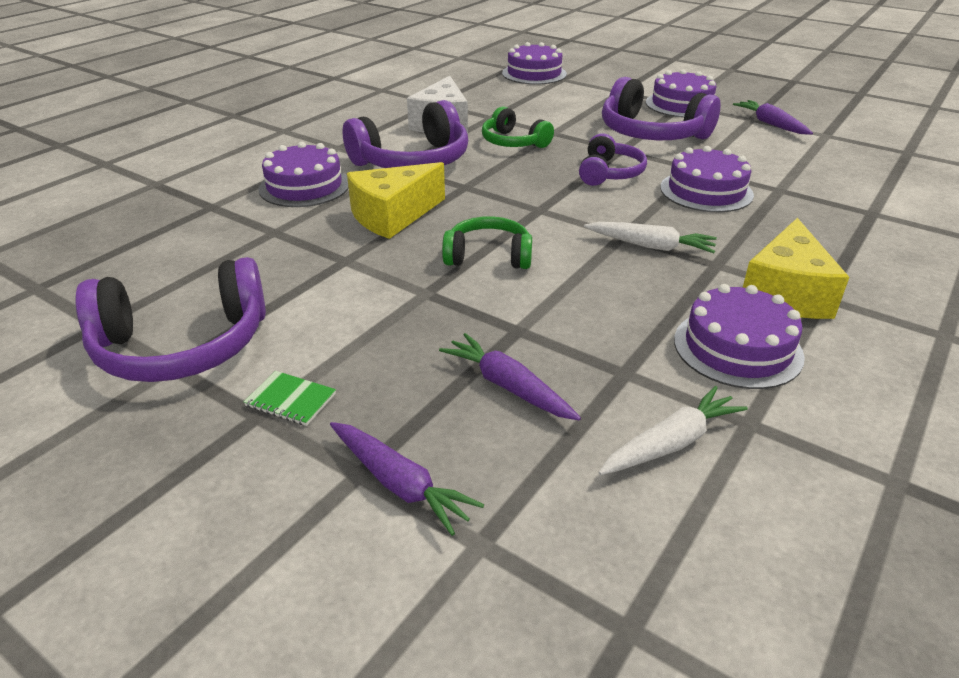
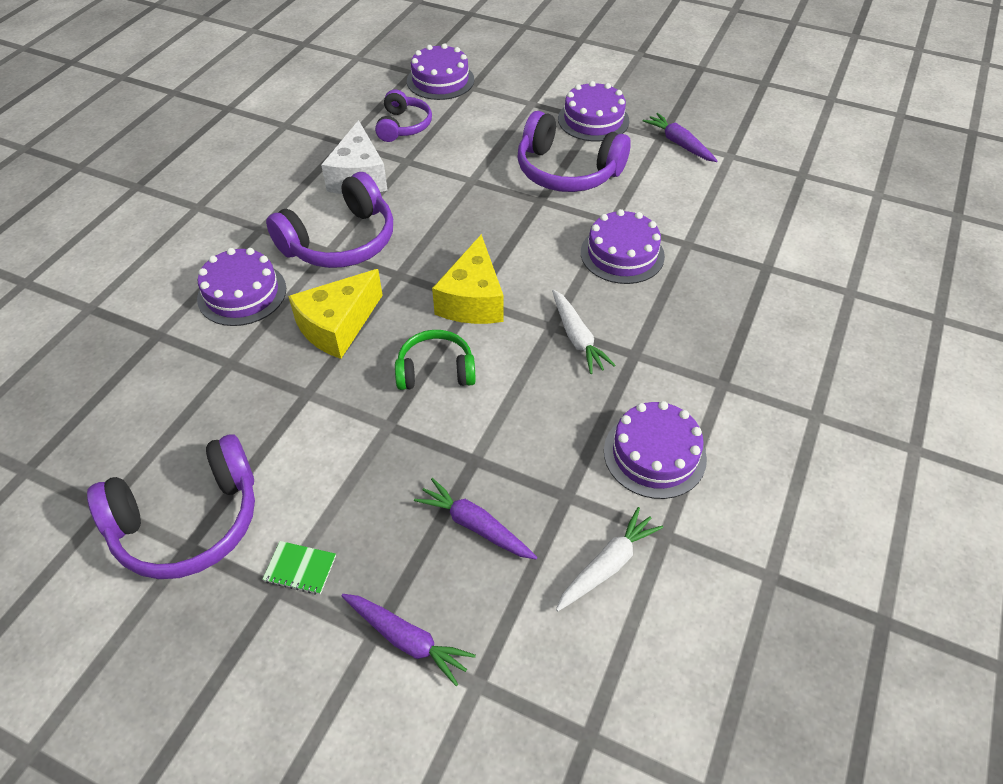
camera: 10 degrees left, 15 degrees up
green headphones [482,106,554,148] -> none
purple headphones [579,133,647,186] -> purple headphones moved to [375,89,432,142]
white carrot [584,222,717,253] -> white carrot turned 60 degrees clockwise [552,289,616,374]
yellow cheese [743,218,849,319] -> yellow cheese moved to [432,234,504,324]

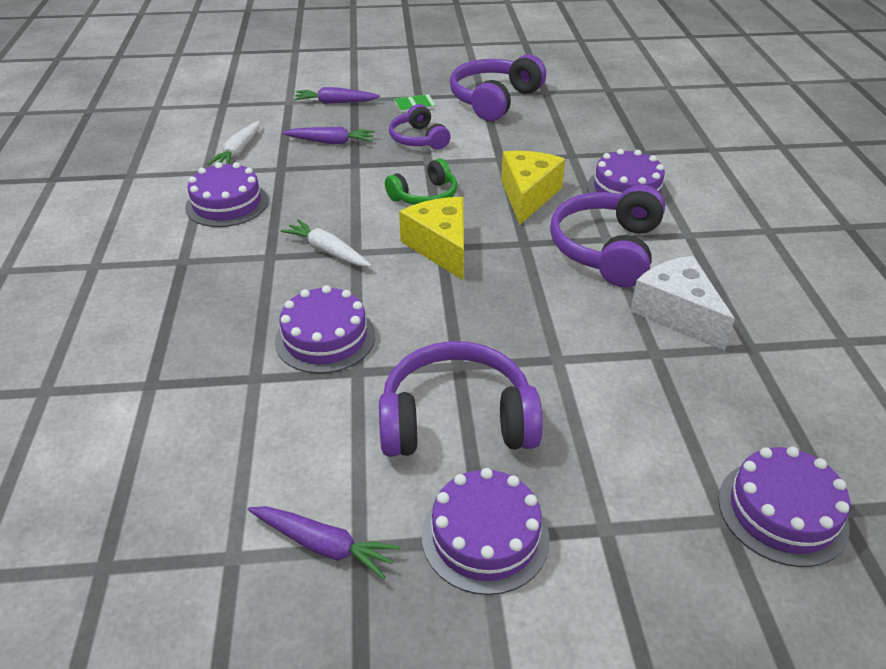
camera: 150 degrees right, 10 degrees down
purple headphones [375,89,432,142] -> purple headphones moved to [389,104,450,150]

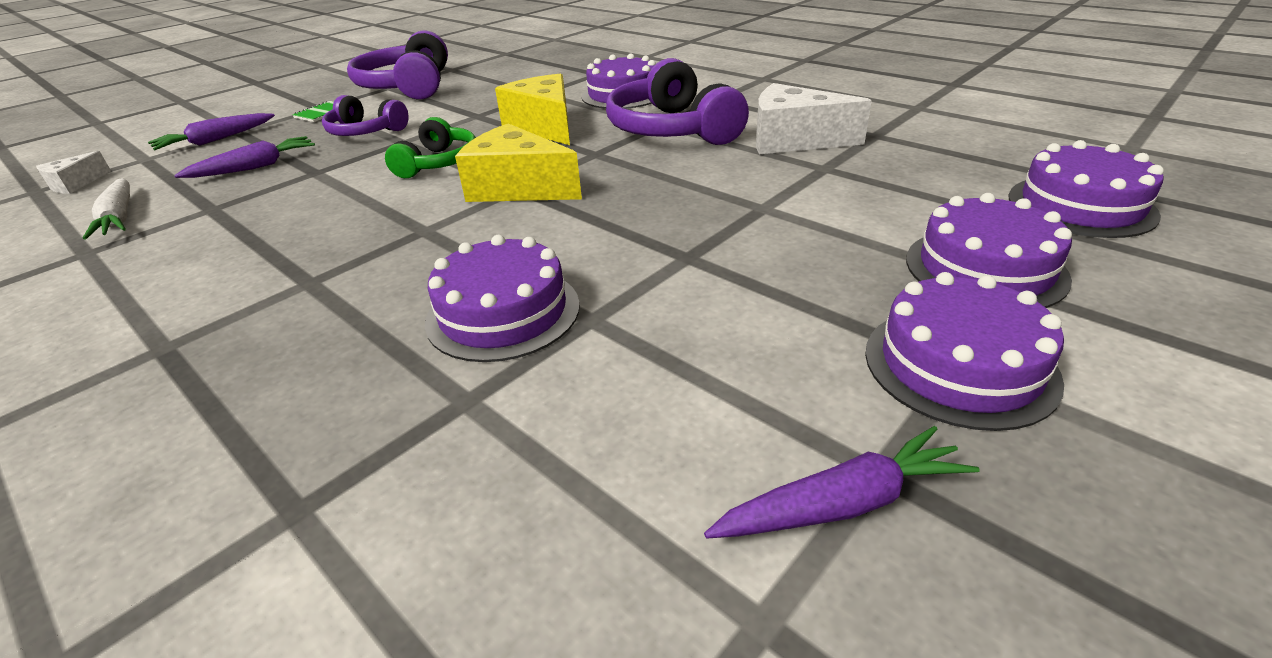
camera: 40 degrees left, 5 degrees down
purple cake [185,162,268,227] -> purple cake moved to [906,193,1072,308]
white carrot [281,219,371,267] -> none
purple headphones [379,341,543,457] -> none
none -> white cheese [36,151,111,194]

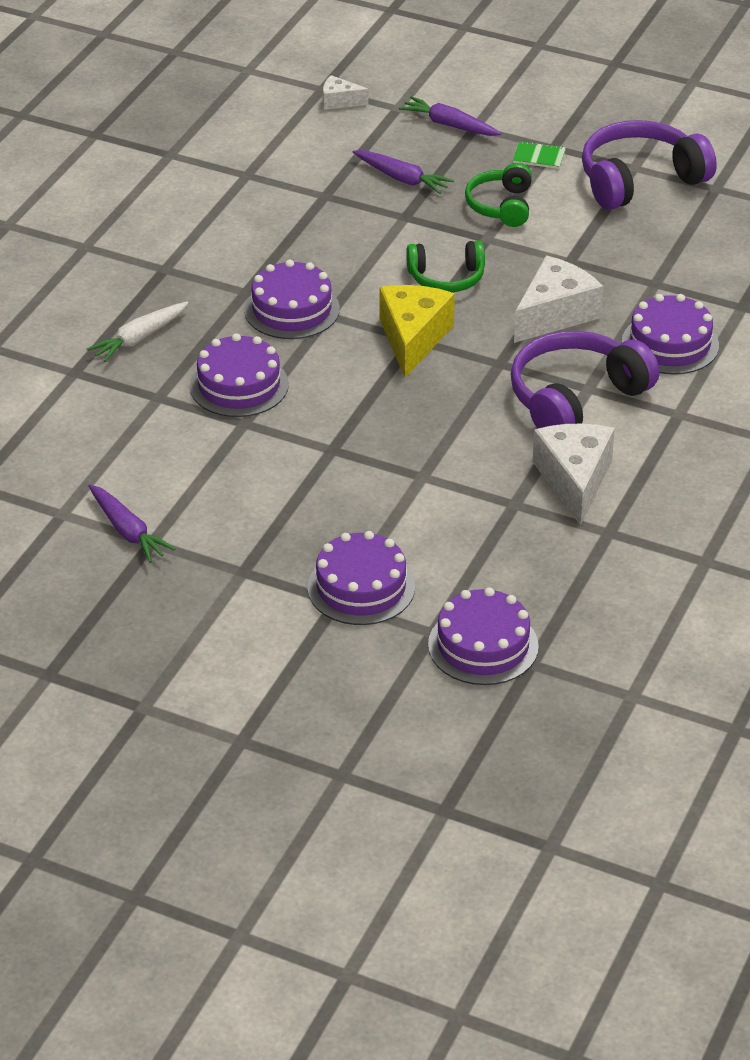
camera: 70 degrees right, 5 degrees up
white carrot [83,178,130,240] -> white carrot moved to [87,301,188,362]
purple headphones [322,95,409,136] -> green headphones [465,163,532,227]
yellow cheese [495,74,570,145] -> white cheese [514,256,603,343]
purple cake [865,272,1064,431] -> purple cake moved to [244,259,340,339]

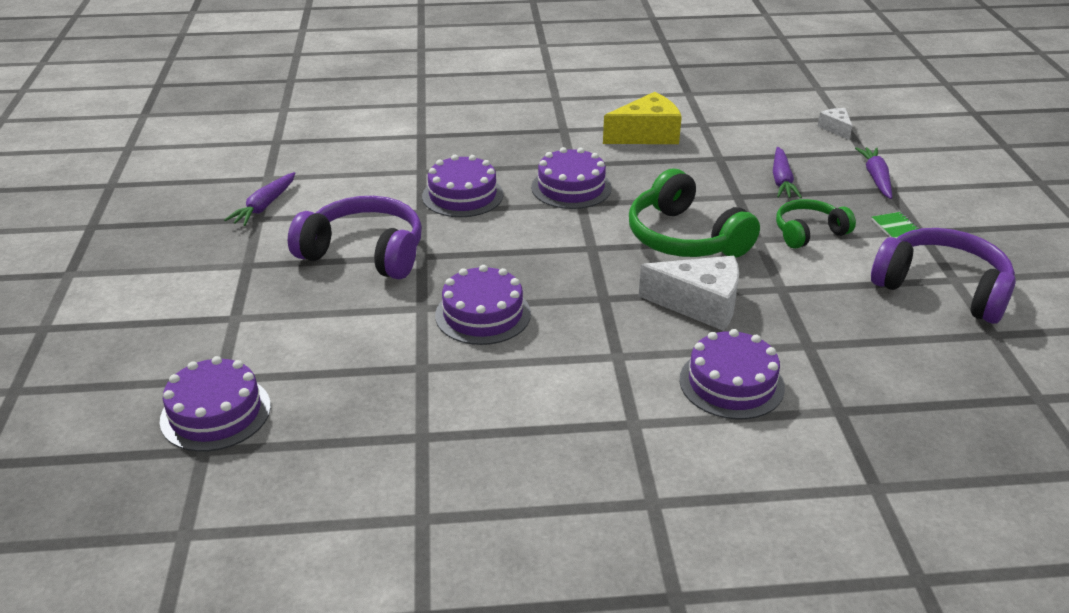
camera: 60 degrees right, 5 degrees down
white carrot [87,301,188,362] -> none
purple cake [307,531,415,625] -> purple cake moved to [435,265,531,345]
yellow cheese [380,285,455,378] -> yellow cheese moved to [603,92,682,144]
green headphones [406,240,485,292] -> green headphones [629,169,760,258], size x1.66
purple headphones [510,331,660,429] -> purple headphones moved to [288,196,422,279]
white cheese [533,424,615,525] -> none

